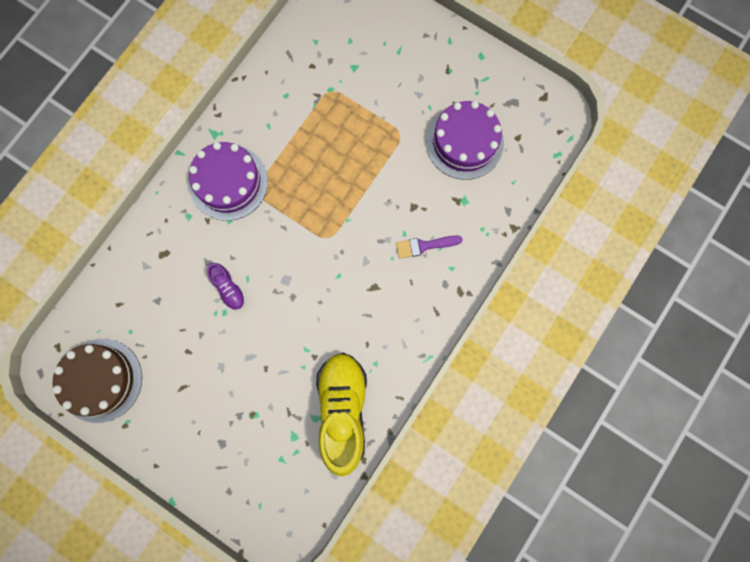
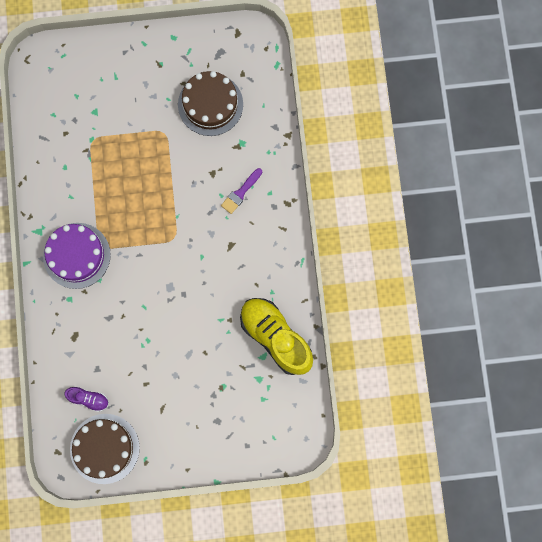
camera: 40 degrees left, 0 degrees up
purple shoe [207,263,246,311] -> purple shoe moved to [64,387,109,412]
purple cake [426,101,504,180] -> brown cake [178,71,243,136]

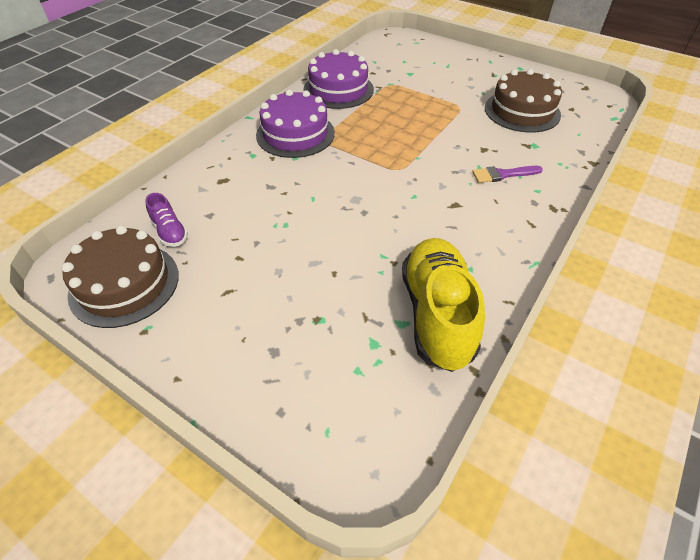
camera: 40 degrees right, 30 degrees down
none -> purple cake [303,49,374,109]

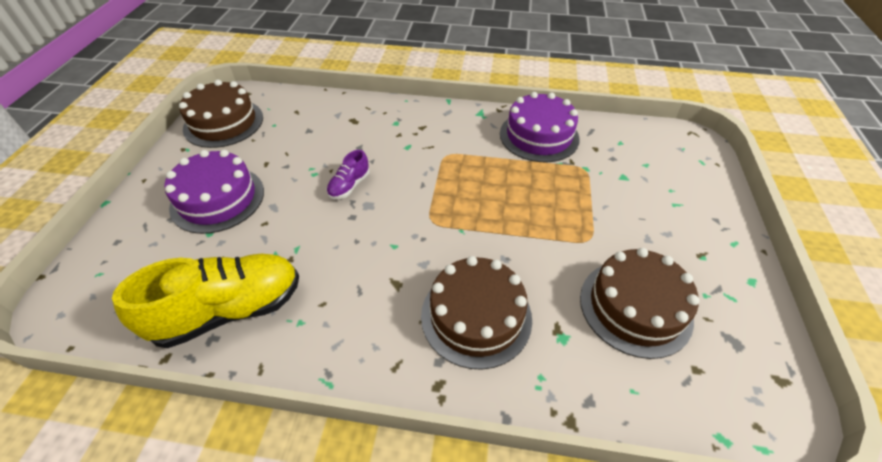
camera: 65 degrees right, 0 degrees up
purple shoe [145,193,188,247] -> purple shoe moved to [327,150,369,199]
purple cake [256,90,335,158] -> purple cake moved to [164,150,264,234]
purple brush [472,166,543,183] -> brown cake [421,256,532,370]

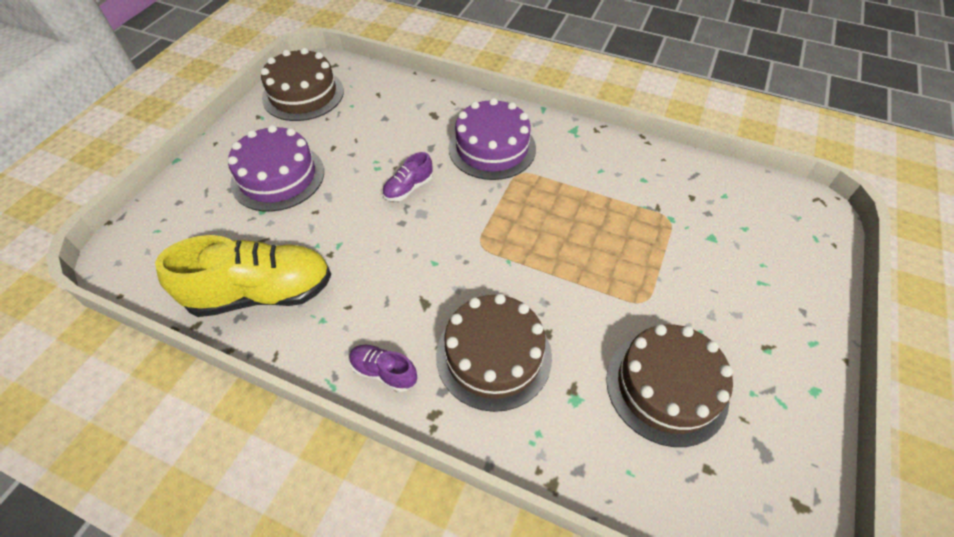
camera: 15 degrees right, 5 degrees up
purple cake [500,92,580,162] -> purple cake moved to [449,98,536,180]
none -> purple shoe [349,345,417,392]

